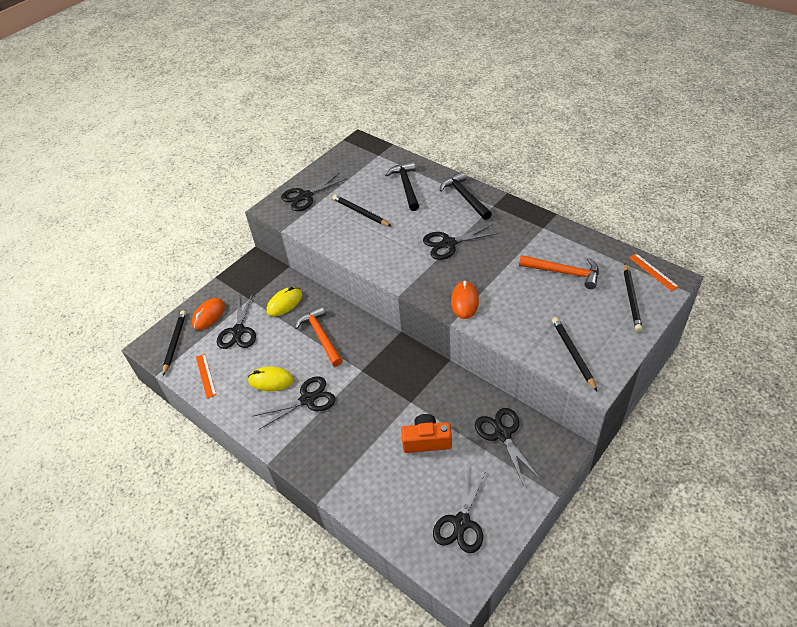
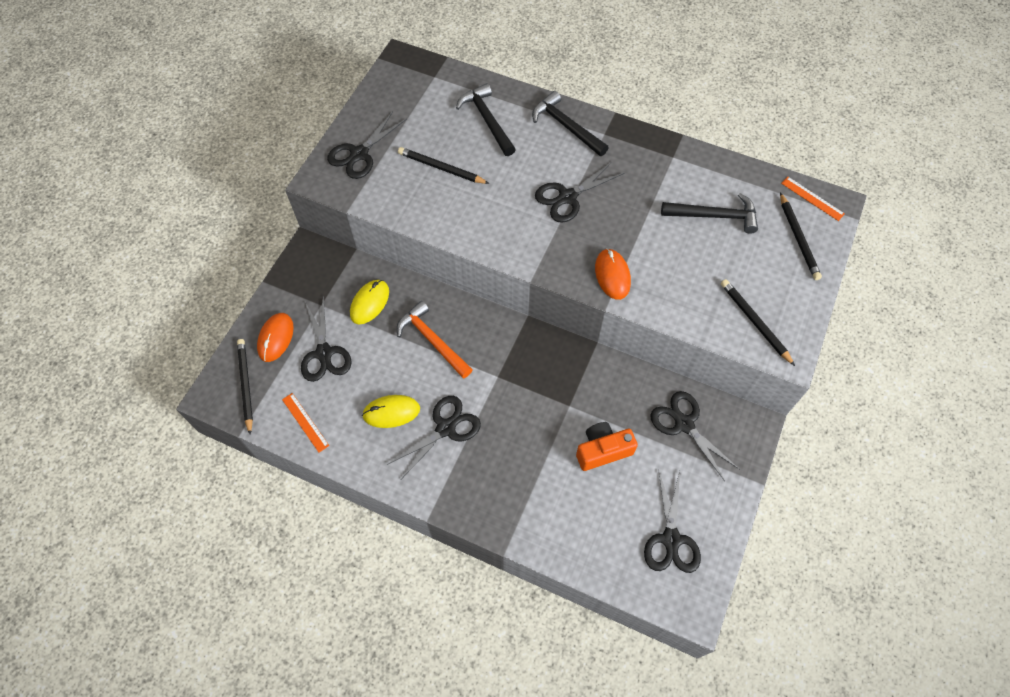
camera: 20 degrees left, 15 degrees up
orange hammer [519,255,599,289] -> black hammer [661,193,758,234]

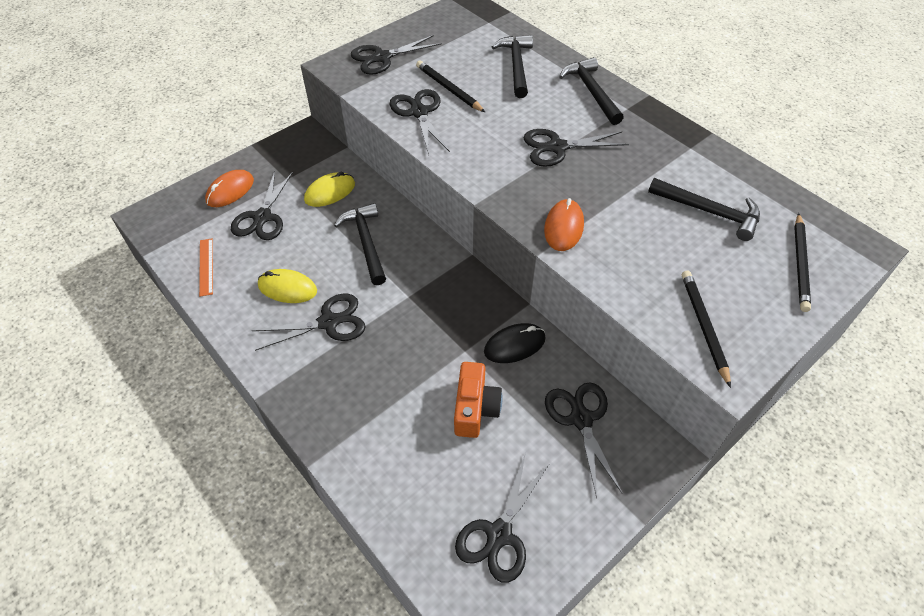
camera: 25 degrees right, 10 degrees down
black pencil [237,339,253,435] -> none
orange hammer [397,301,473,379] -> black hammer [334,203,386,285]
orange camera [576,422,638,471] -> orange camera turned 90 degrees clockwise [454,362,503,438]
orange ruler [781,177,845,221] -> none
none -> black scissors [389,89,450,154]
none -> black mouse [484,323,546,363]

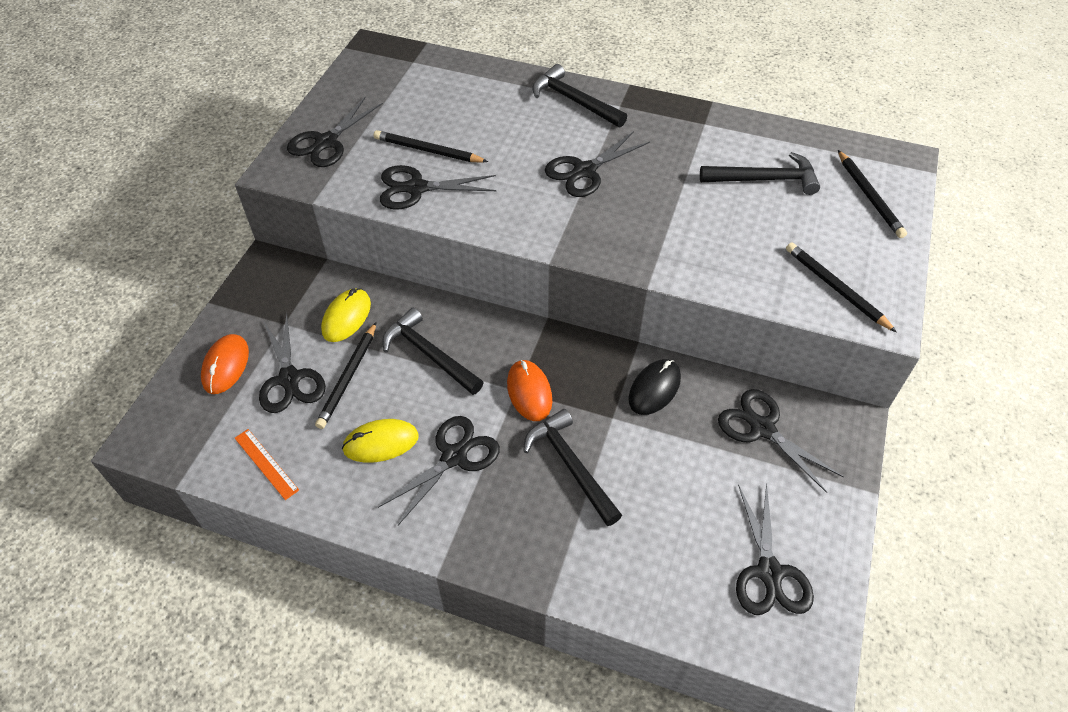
camera: 30 degrees left, 0 degrees up
black scissors [389,89,450,154] -> black scissors turned 45 degrees counterclockwise [380,165,497,209]
orange camera [454,362,503,438] -> none
black hammer [492,35,533,98] -> black hammer moved to [523,409,622,526]
orange mouse [544,198,584,251] -> orange mouse moved to [507,359,552,421]
none -> black pencil [315,322,376,429]

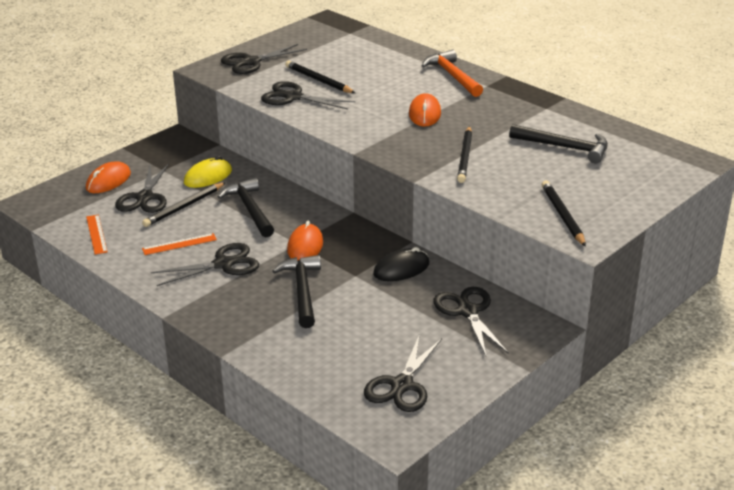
camera: 25 degrees right, 20 degrees down
yellow mouse [342,419,419,463] -> orange ruler [142,233,217,255]
black hammer [532,64,627,128] -> orange hammer [422,50,483,97]
black scissors [545,131,650,197] -> orange mouse [409,93,441,127]
black pencil [838,150,907,238] -> black pencil moved to [457,126,472,183]

